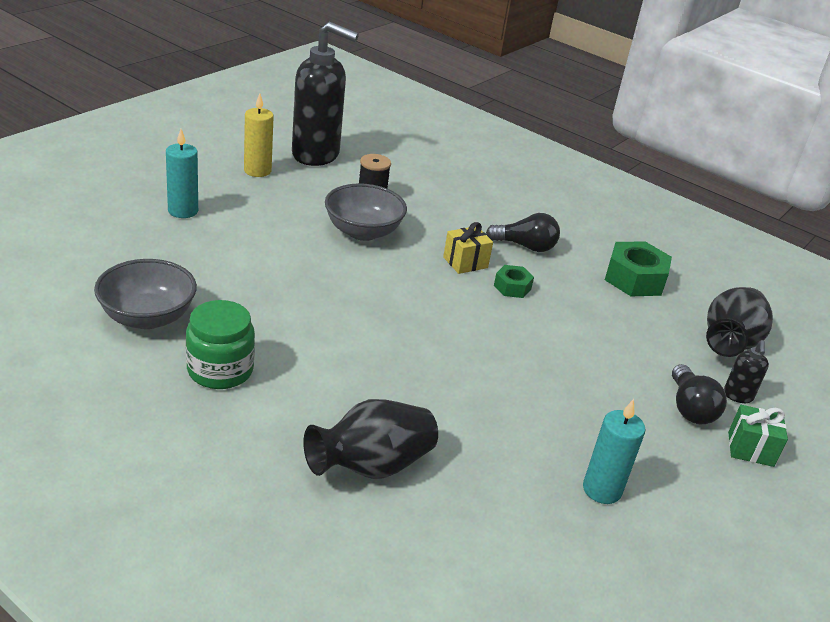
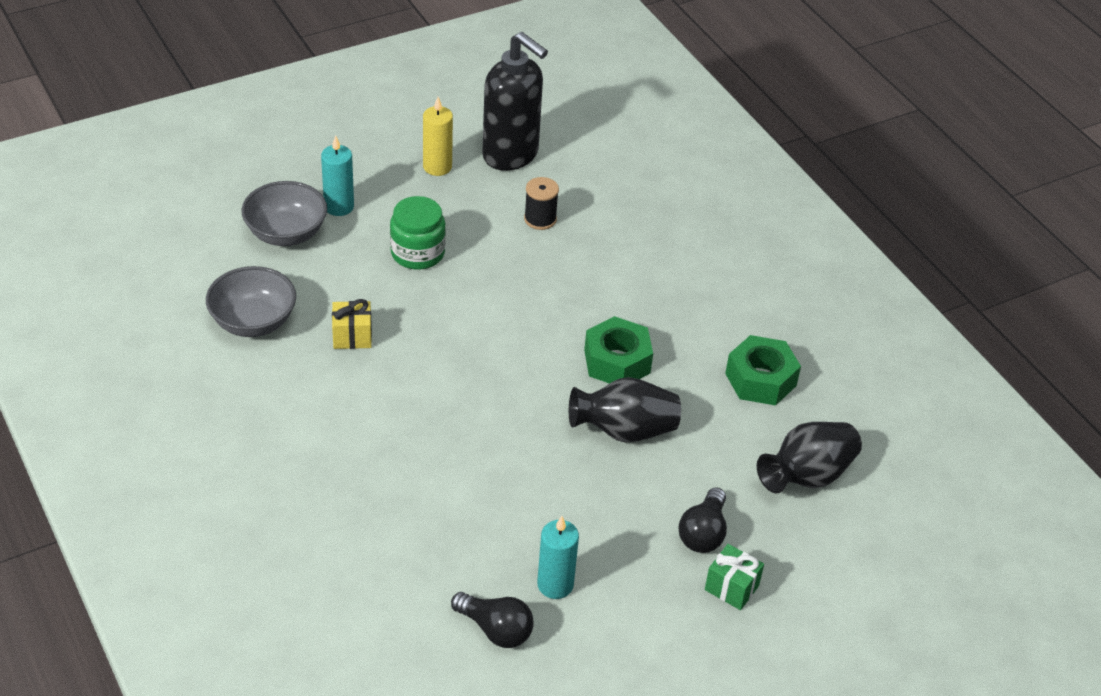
camera: 25 degrees right, 10 degrees up
green jar [186,300,255,389] -> green jar moved to [390,196,446,270]
black vase [303,399,438,479] -> black vase moved to [569,377,681,443]
grey bowl [325,183,407,241] -> grey bowl moved to [242,181,327,246]
yellow gift [443,222,493,274] -> yellow gift moved to [332,299,372,349]
black light bulb [486,213,560,252] -> black light bulb moved to [451,592,534,648]
green nut [494,265,534,298] -> green nut [584,316,653,384], size x1.80
black soap dispenser [724,340,769,403] -> none

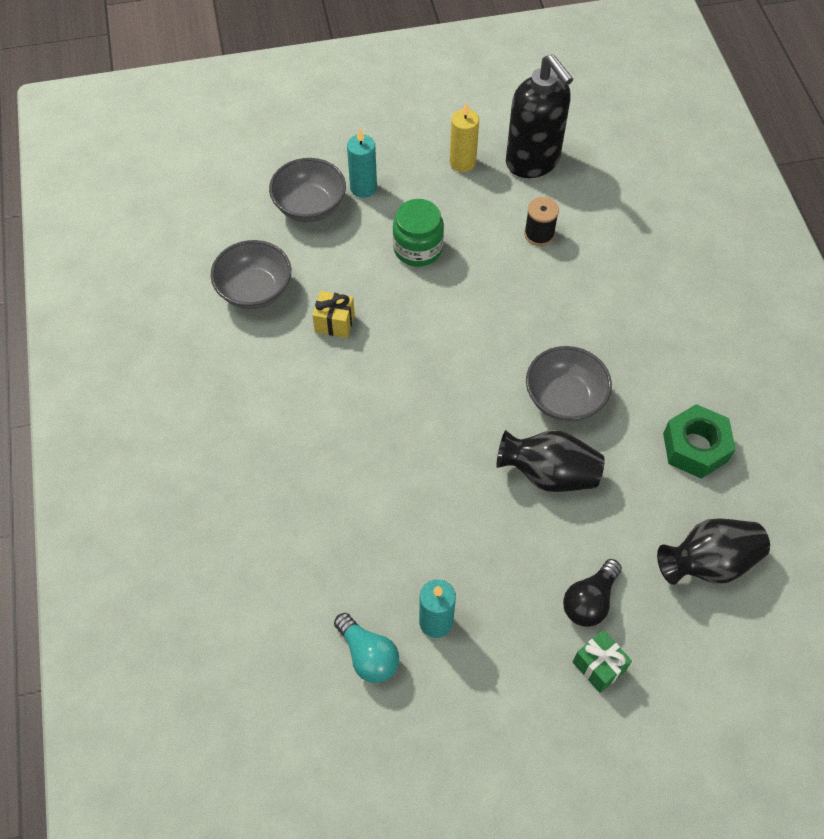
camera: 20 degrees right, 15 degrees up
black light bulb [451,592,534,648] -> turquoise light bulb [334,613,399,683]
green nut [584,316,653,384] -> grey bowl [526,346,612,422]

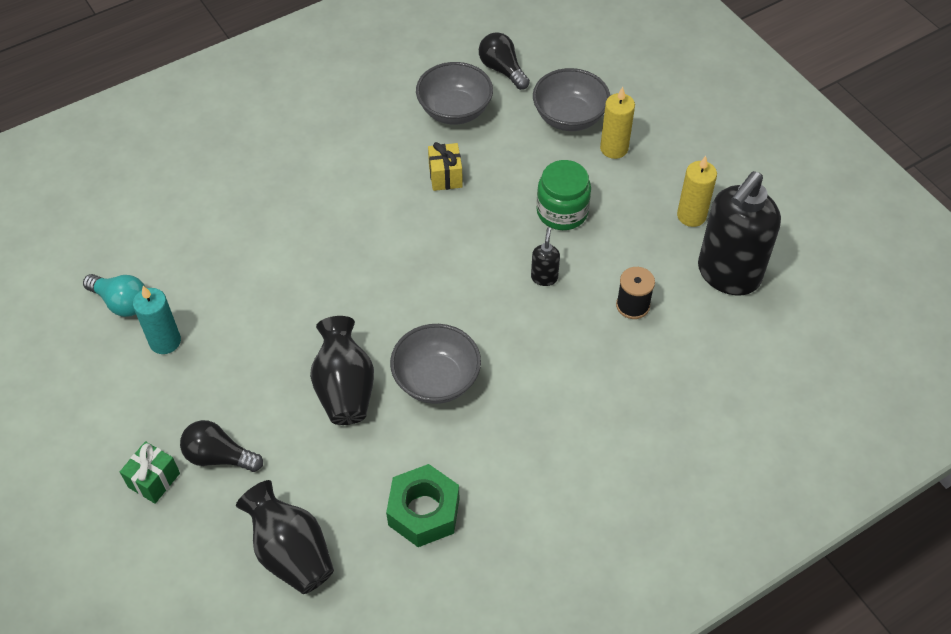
camera: 70 degrees right, 5 degrees down
turquoise light bulb [334,613,399,683] -> turquoise light bulb turned 90 degrees counterclockwise [83,274,145,317]
turquoise candle [347,129,377,198] -> yellow candle [600,87,635,159]
none -> black light bulb [479,32,530,90]
none -> black soap dispenser [531,227,560,286]

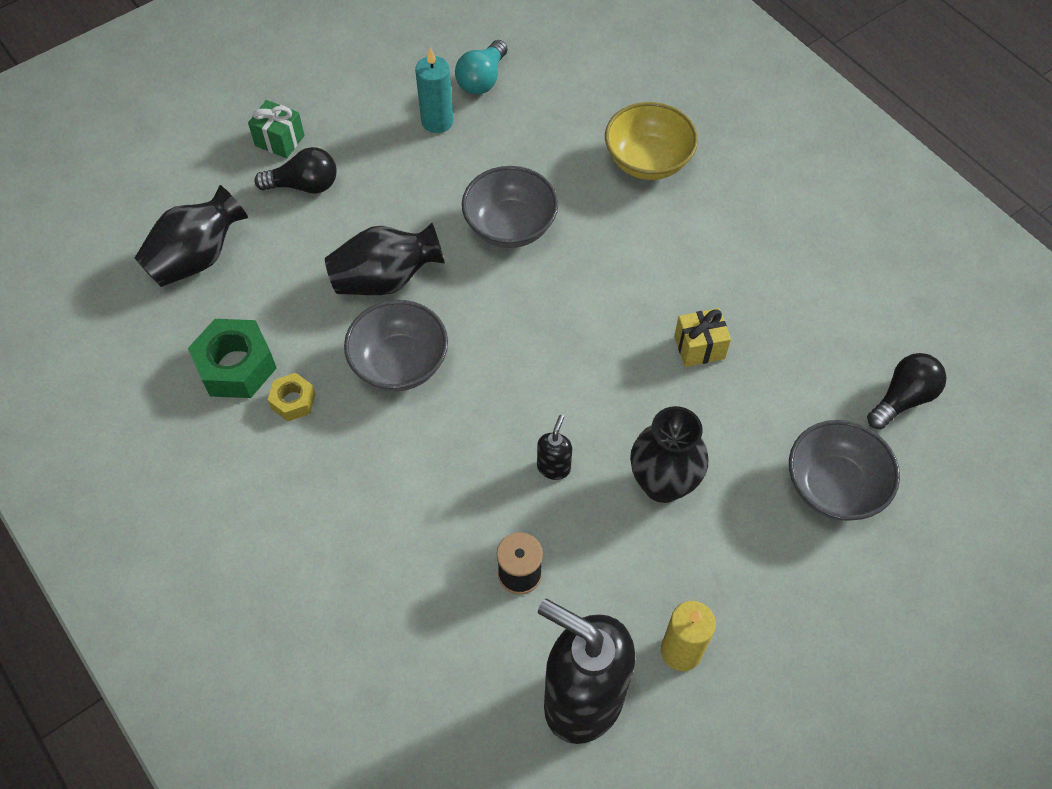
camera: 85 degrees right, 5 degrees up
black light bulb [180,420,263,472] -> black light bulb turned 75 degrees clockwise [255,147,337,194]
grey bowl [416,62,493,124] -> grey bowl moved to [462,166,558,248]
black soap dispenser [531,227,560,286] -> black soap dispenser turned 75 degrees counterclockwise [537,415,572,480]
green jar [537,160,591,230] -> black vase [630,406,708,503]
yellow candle [600,87,635,159] -> none
none -> yellow nut [268,373,315,421]
none -> yellow bowl [605,102,698,180]

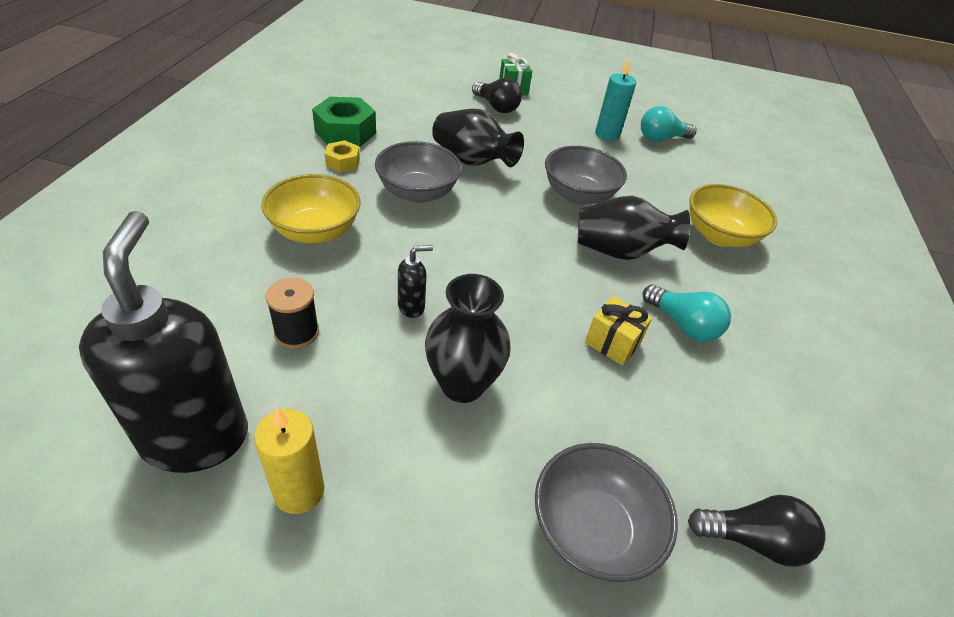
camera: 45 degrees right, 15 degrees down
black vase [135,185,248,287] -> black vase moved to [578,195,690,260]
none -> yellow bowl [261,174,361,244]
none -> turquoise light bulb [643,285,731,342]

